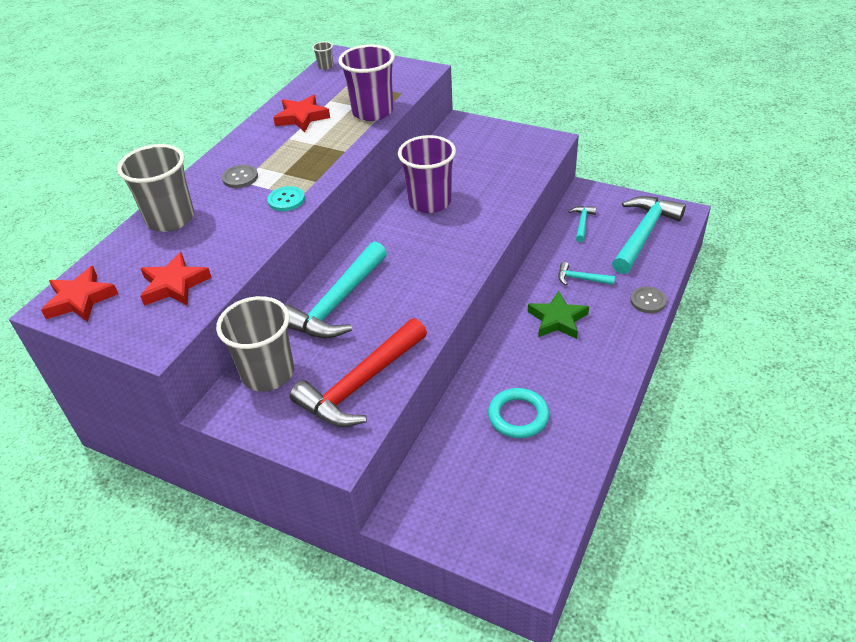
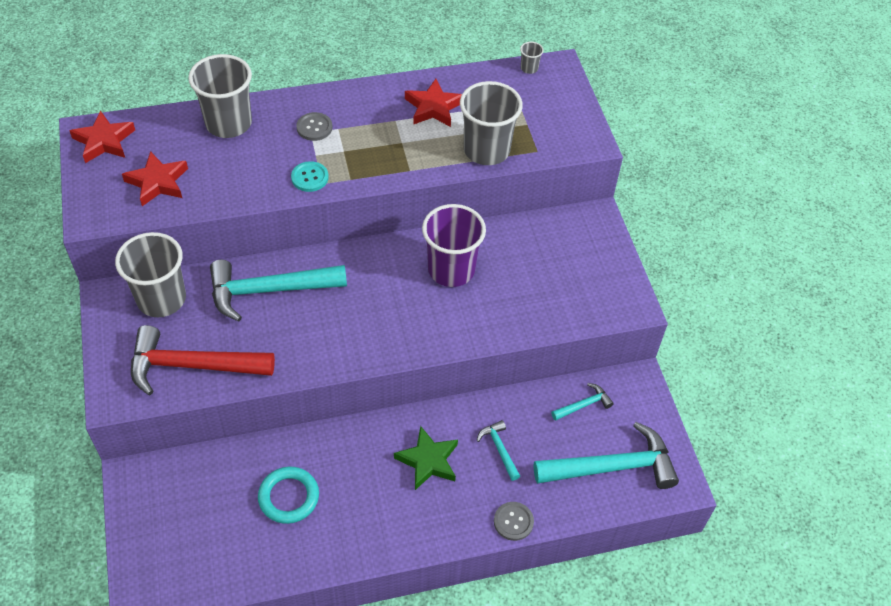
camera: 45 degrees right, 10 degrees up
purple cup [338,44,395,121] -> grey cup [460,81,523,165]

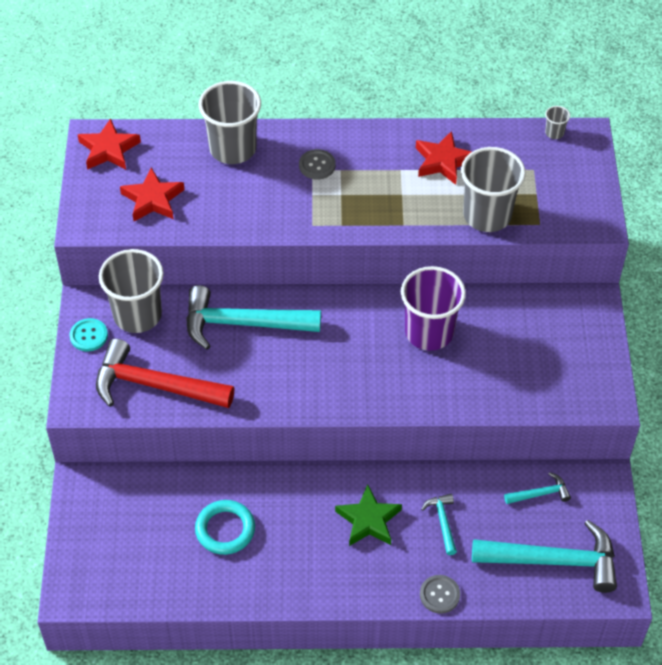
camera: 15 degrees right, 0 degrees up
turquoise button [291,161,329,192] -> turquoise button moved to [70,318,108,351]

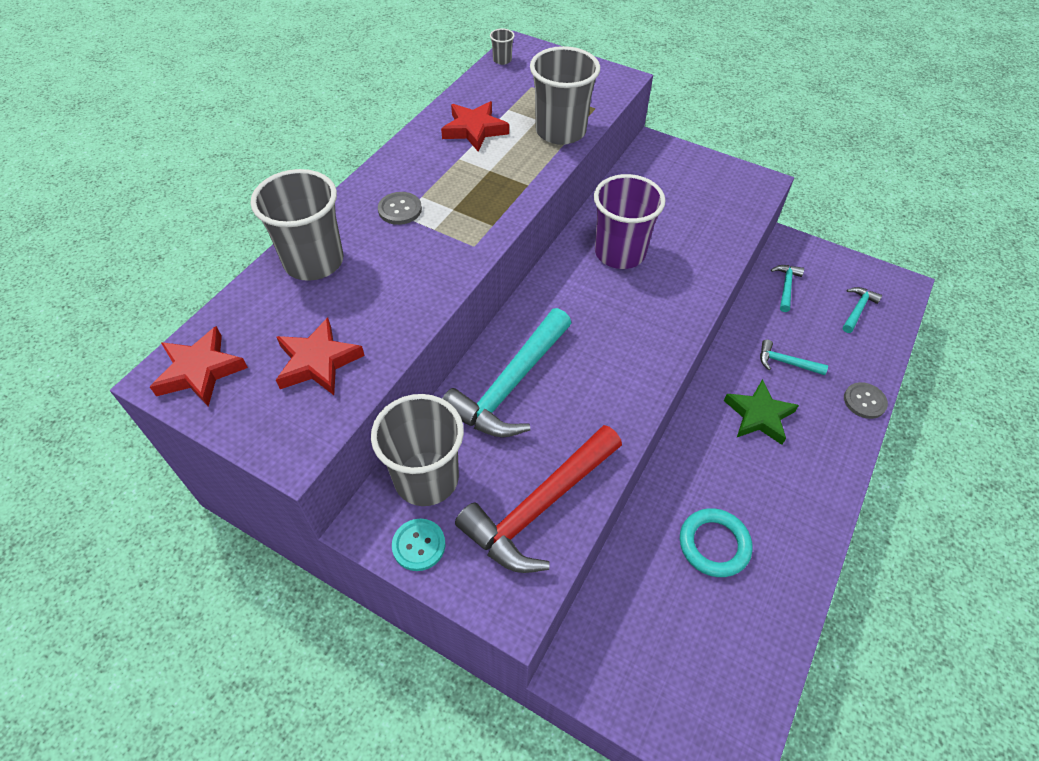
camera: 60 degrees left, 0 degrees up
turquoise hammer [472,520,617,593] -> turquoise hammer [843,287,882,333], size x0.46

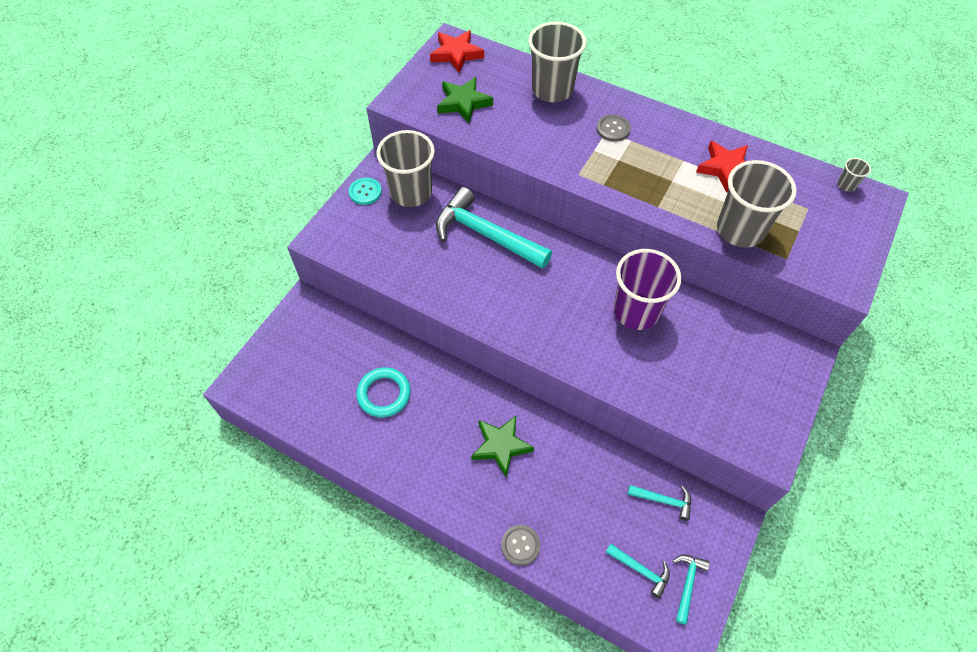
camera: 90 degrees right, 5 degrees up
red star [276,317,365,395] -> green star [437,77,493,123]
red hammer [455,425,622,573] -> none
turquoise hammer [760,340,828,375] -> turquoise hammer moved to [673,555,710,624]

